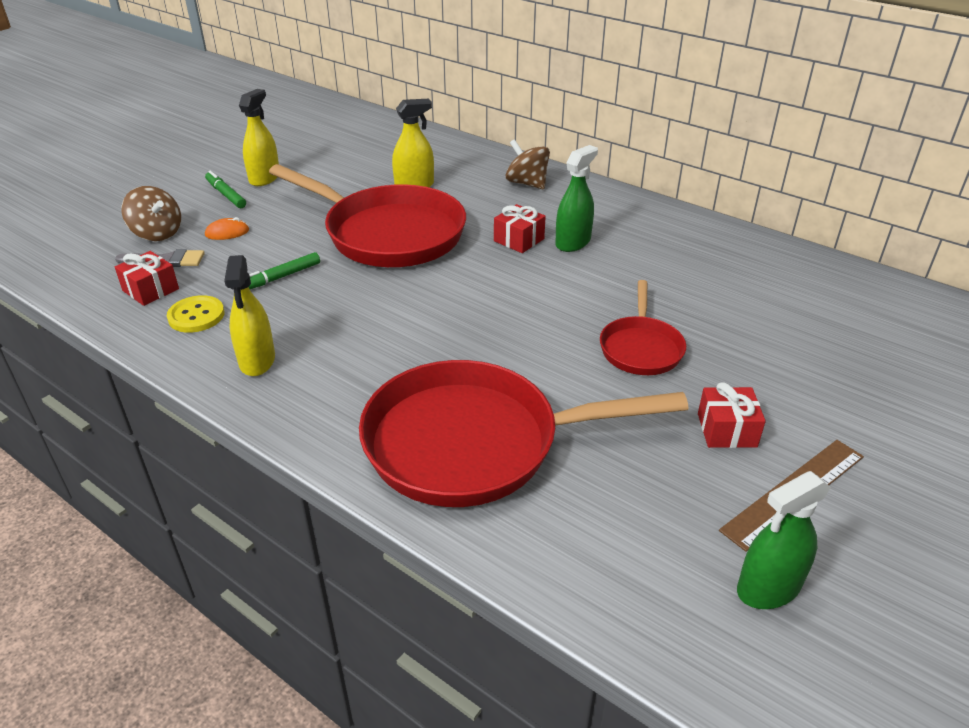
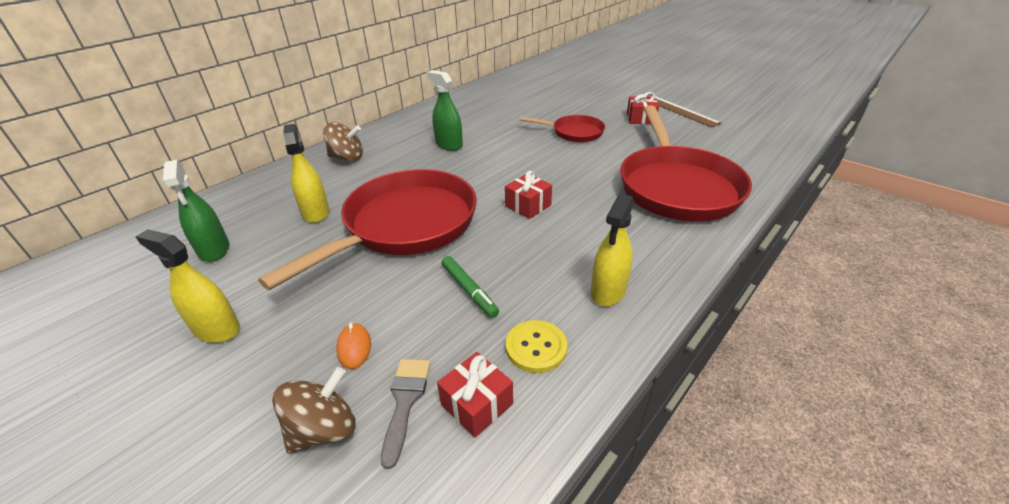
camera: 85 degrees left, 0 degrees up
green marker [205,171,246,208] -> none
yellow spray bottle [224,255,275,376] -> yellow spray bottle turned 120 degrees clockwise [591,194,634,306]
red gift [494,204,546,253] -> red gift moved to [505,171,552,219]
brown spinning top [506,139,550,189] -> brown spinning top turned 135 degrees counterclockwise [323,122,363,161]
green spray bottle [737,471,831,609] -> green spray bottle moved to [163,160,229,262]

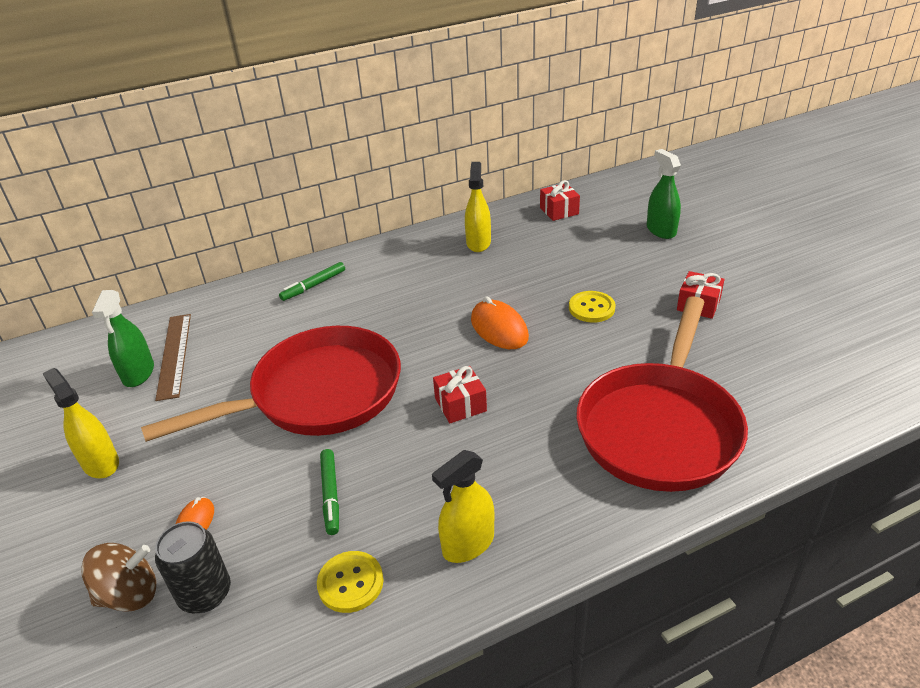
camera: 25 degrees right, 0 degrees up
yellow spray bottle [283,124,329,223] -> yellow spray bottle moved to [465,162,491,252]
brown spinning top [323,122,363,161] -> green marker [279,262,345,301]
grey brush [381,359,431,469] -> black can [155,521,231,613]
green spray bottle [427,70,463,151] -> green spray bottle moved to [647,149,681,239]
red gift [437,352,513,438] -> red gift moved to [540,180,580,221]
red pan [520,115,605,142] -> yellow button [569,291,616,323]
brown ruler [647,95,722,128] -> brown ruler moved to [155,314,191,401]
none -> orange mouse [471,296,529,349]

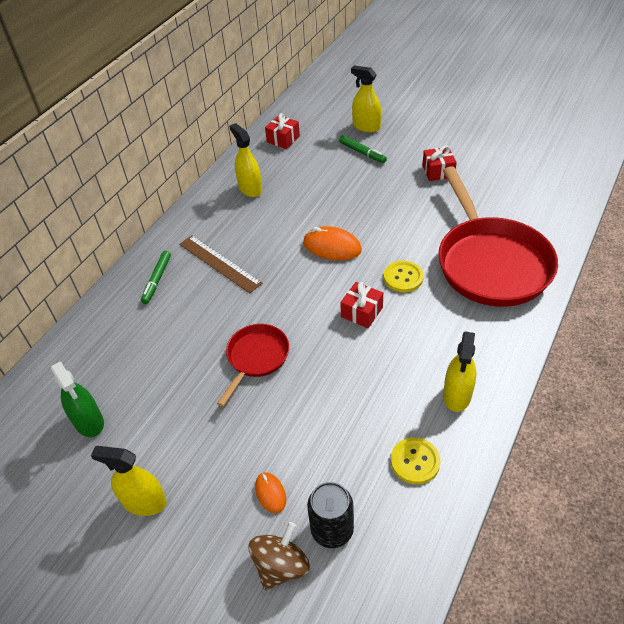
camera: 35 degrees left, 10 degrees up
red pan [141,326,401,442] -> red pan [217,324,289,407], size x0.51
brown ruler [155,314,191,401] -> brown ruler moved to [179,235,262,293]
green marker [320,449,339,535] -> green marker moved to [339,135,387,163]
yellow button [569,291,616,323] -> yellow button moved to [384,261,424,292]
green spray bottle [647,149,681,239] -> yellow spray bottle [351,65,381,133]

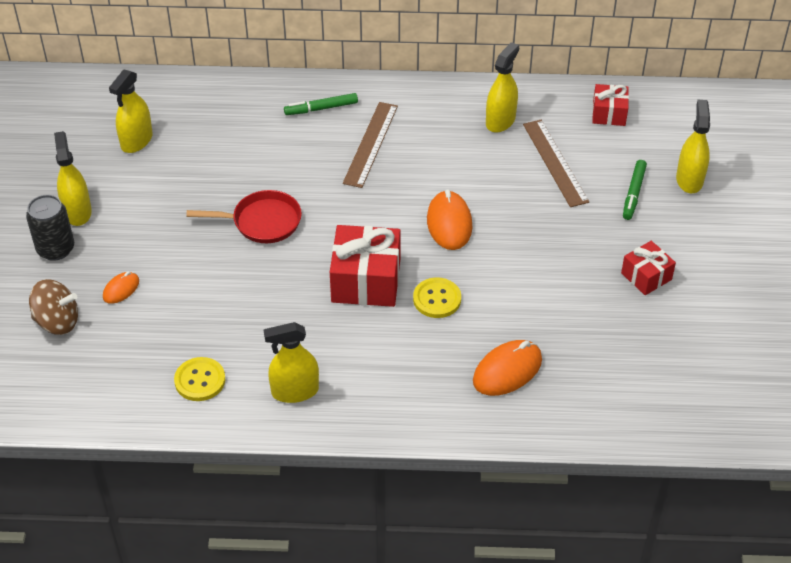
camera: 60 degrees right, 0 degrees up
green spray bottle [51,361,104,437] -> yellow spray bottle [109,69,153,153]
black can [307,482,354,548] -> black can moved to [26,195,74,261]
red gift [340,282,383,328] -> red gift [330,225,401,307], size x1.74
red pan [438,166,558,307] -> orange mouse [473,340,542,396]
none -> brown ruler [523,120,589,207]

